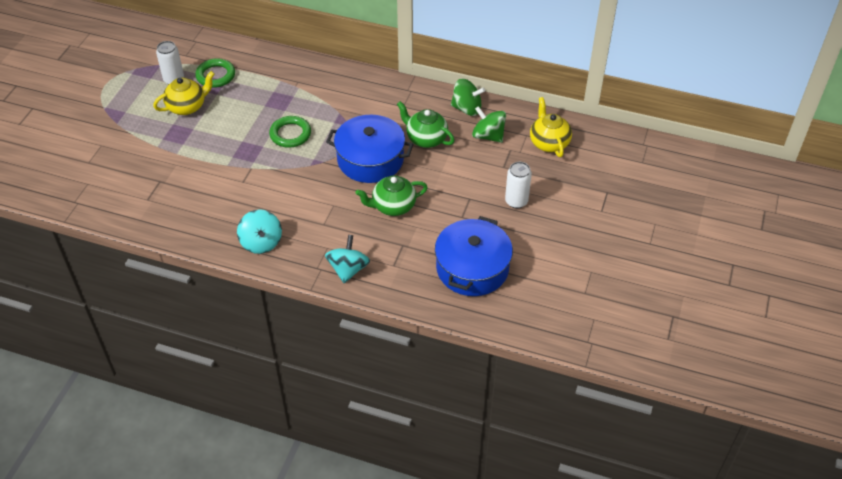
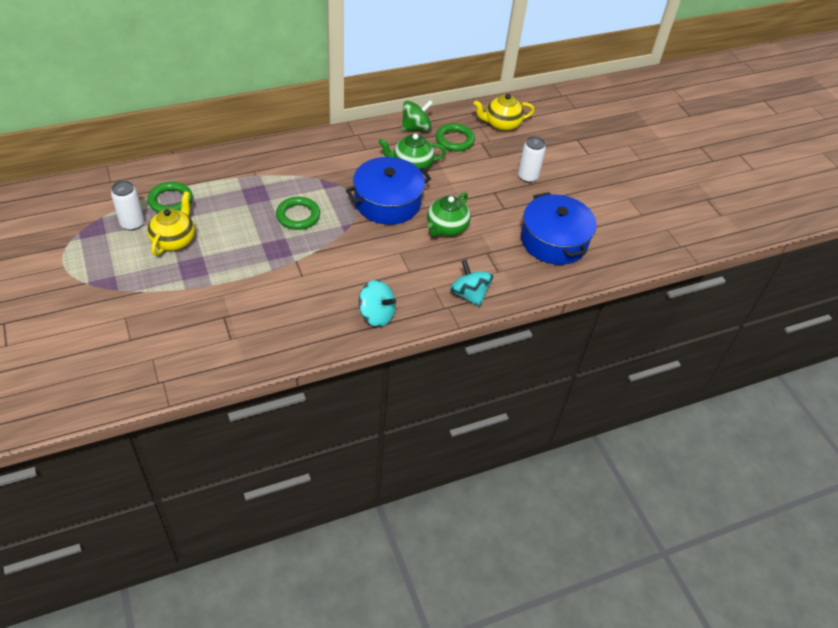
camera: 45 degrees left, 0 degrees up
green spinning top [472,106,506,143] -> green ring [435,123,475,152]
yellow teapot [530,97,572,157] -> yellow teapot turned 45 degrees counterclockwise [473,94,535,131]

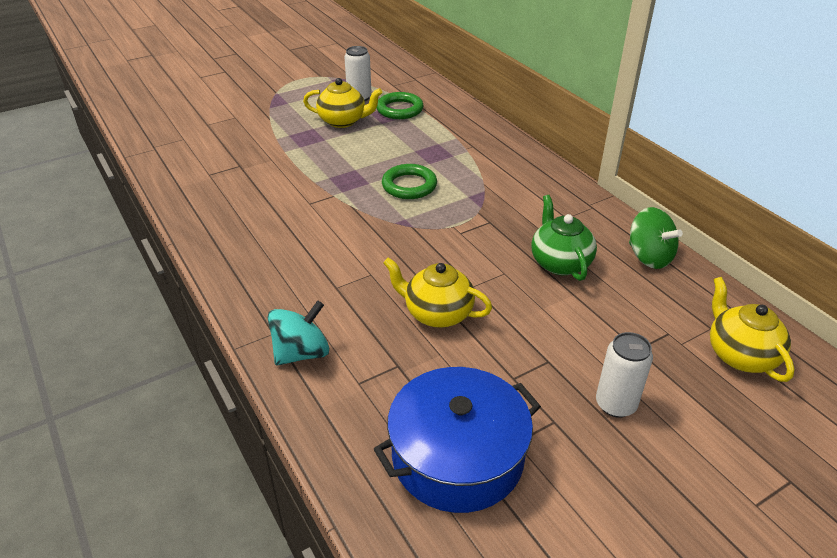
camera: 85 degrees right, 10 degrees down
blue pot [346,157,431,225] -> none
turquoise spinning top [359,280,396,327] -> none
green teapot [427,192,471,237] -> yellow teapot [383,257,492,328]
green ring [435,123,475,152] -> none

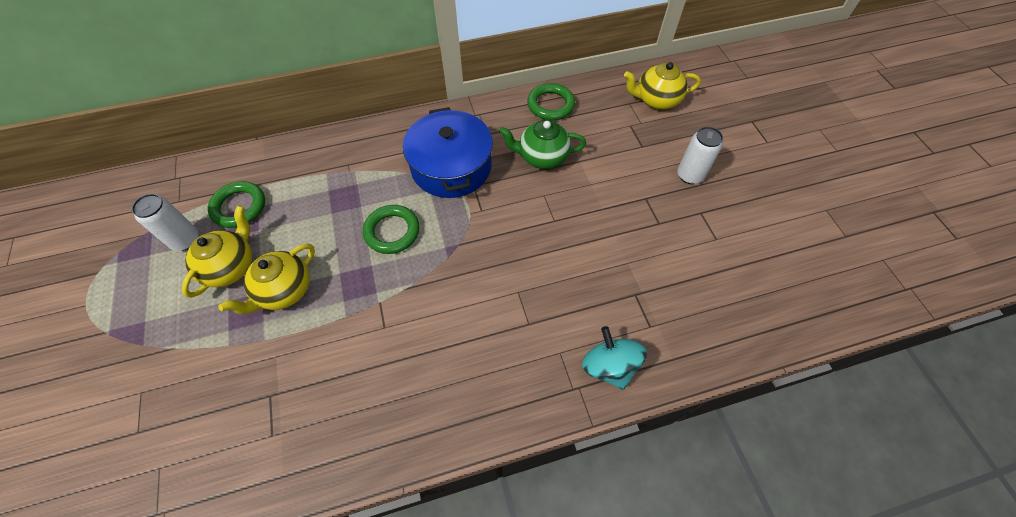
camera: 75 degrees left, 20 degrees up
blue pot [374,367,541,513] -> blue pot moved to [403,107,493,198]
yellow teapot [383,257,492,328] -> yellow teapot moved to [218,244,315,314]
green spinning top [629,207,683,269] -> green ring [527,83,575,120]

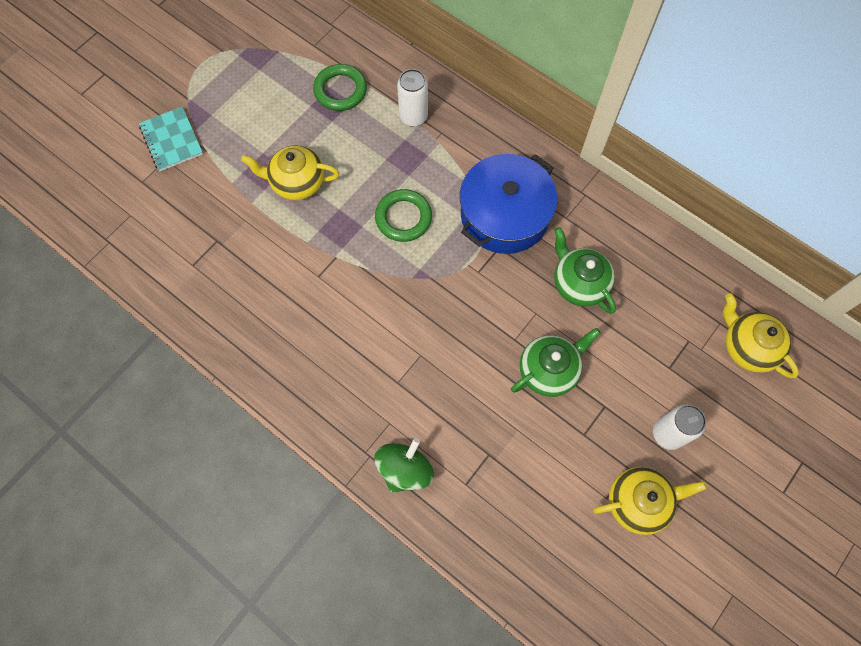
camera: 55 degrees right, 10 degrees up
white can [132,194,198,251] -> white can moved to [397,69,428,127]
yellow teapot [182,205,252,298] -> yellow teapot moved to [593,467,707,535]
green ring [527,83,575,120] -> none
turquoise spinning top [582,326,647,390] -> green spinning top [374,438,434,493]
none -> turquoise notebook [139,106,203,171]
none -> green teapot [511,328,601,397]

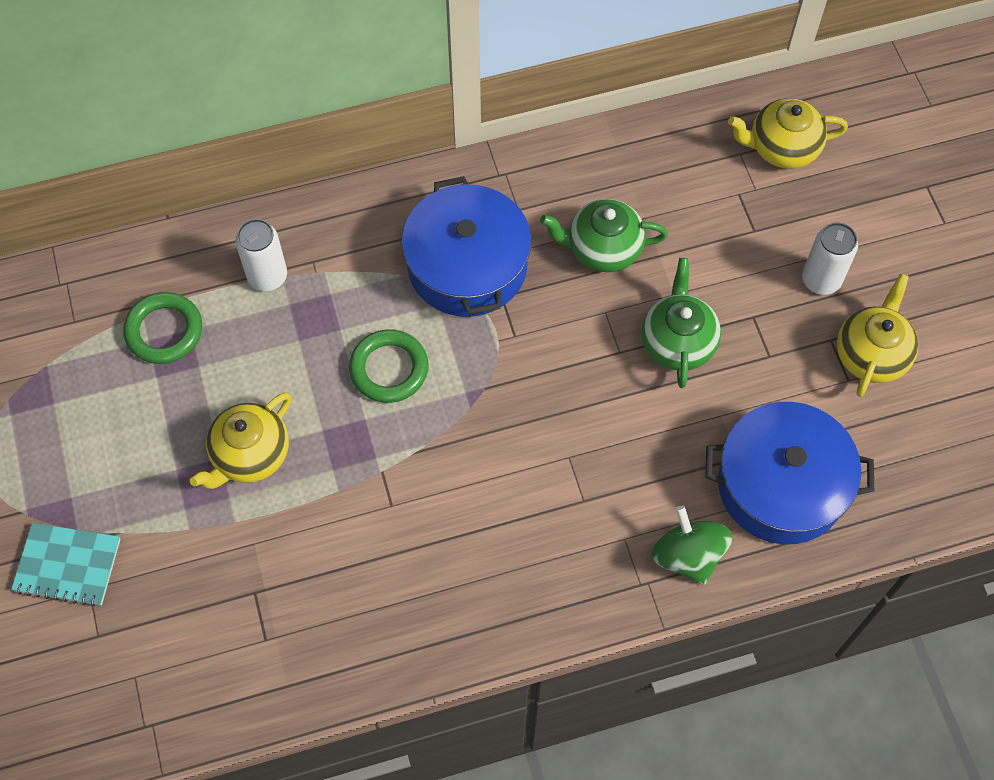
camera: 55 degrees left, 5 degrees down
none -> blue pot [705,402,874,544]

